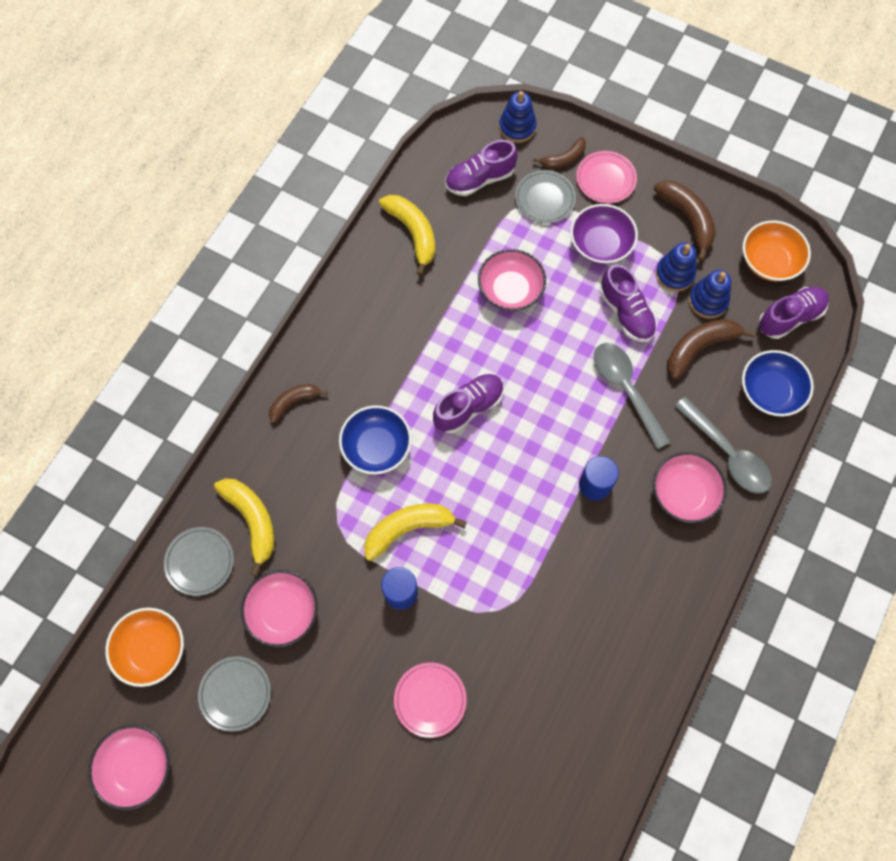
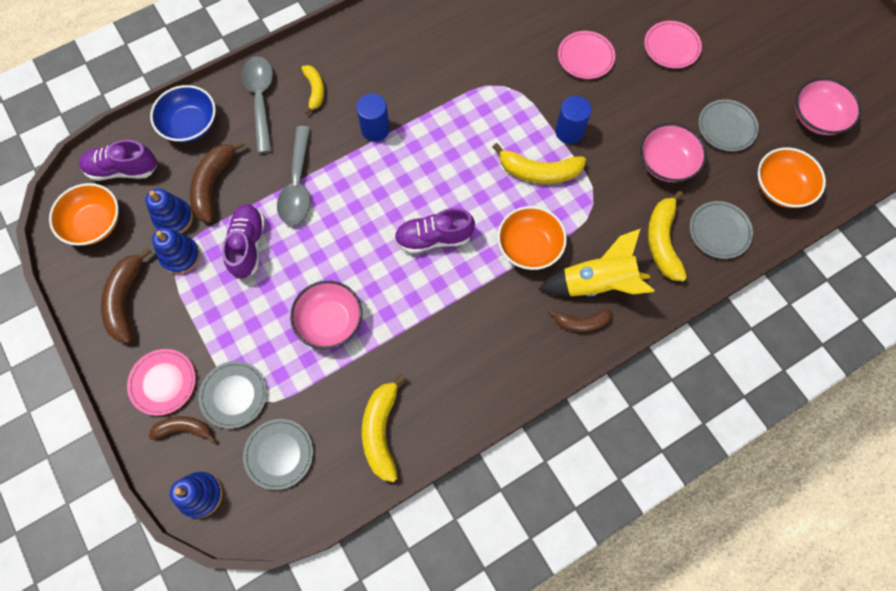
camera: 150 degrees left, 0 degrees up
blue bowl [339,406,412,474] -> orange bowl [497,206,567,270]
purple shoe [445,140,518,196] -> grey plate [243,419,313,490]
purple bowl [571,204,638,264] -> none
pink bowl [653,452,727,523] -> yellow banana [301,65,324,115]
brown banana [667,319,756,379] -> brown banana turned 105 degrees clockwise [190,140,245,223]
none -> yellow rocket [538,229,655,296]
none -> pink plate [644,21,702,69]

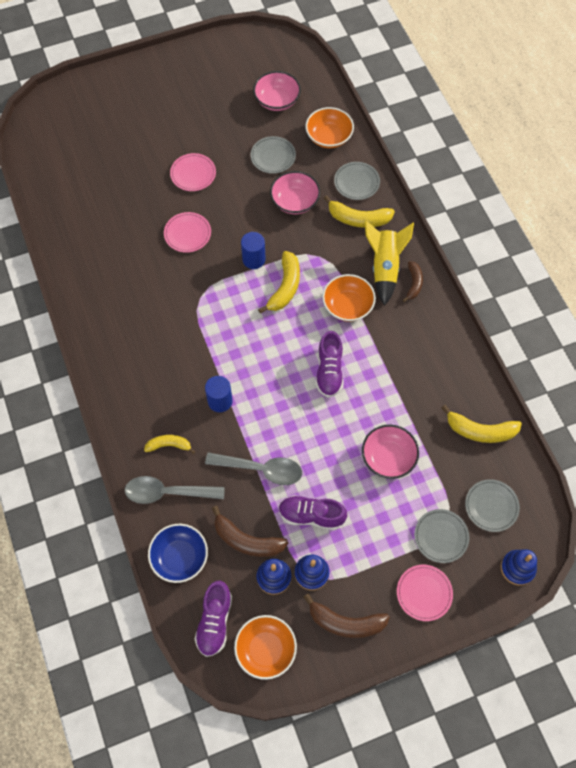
camera: 80 degrees left, 5 degrees down
brown banana [149,416,216,444] -> none

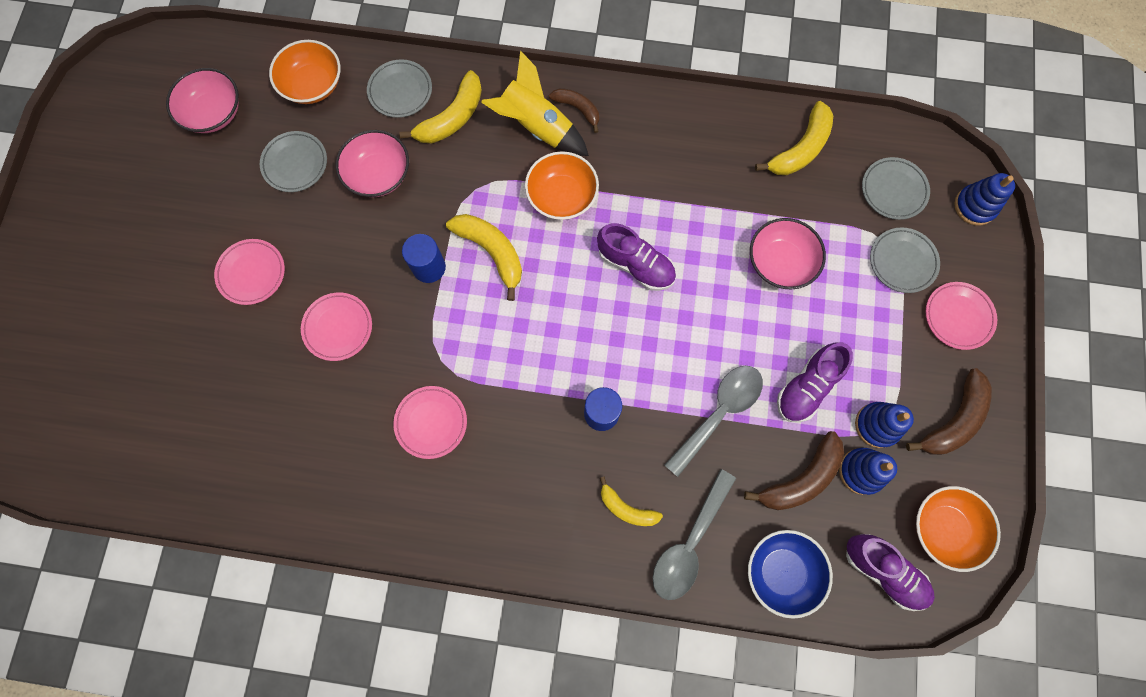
camera: 60 degrees left, 10 degrees up
yellow banana [144,435,195,454] -> yellow banana turned 90 degrees counterclockwise [600,476,663,526]
none -> pink plate [393,386,467,459]

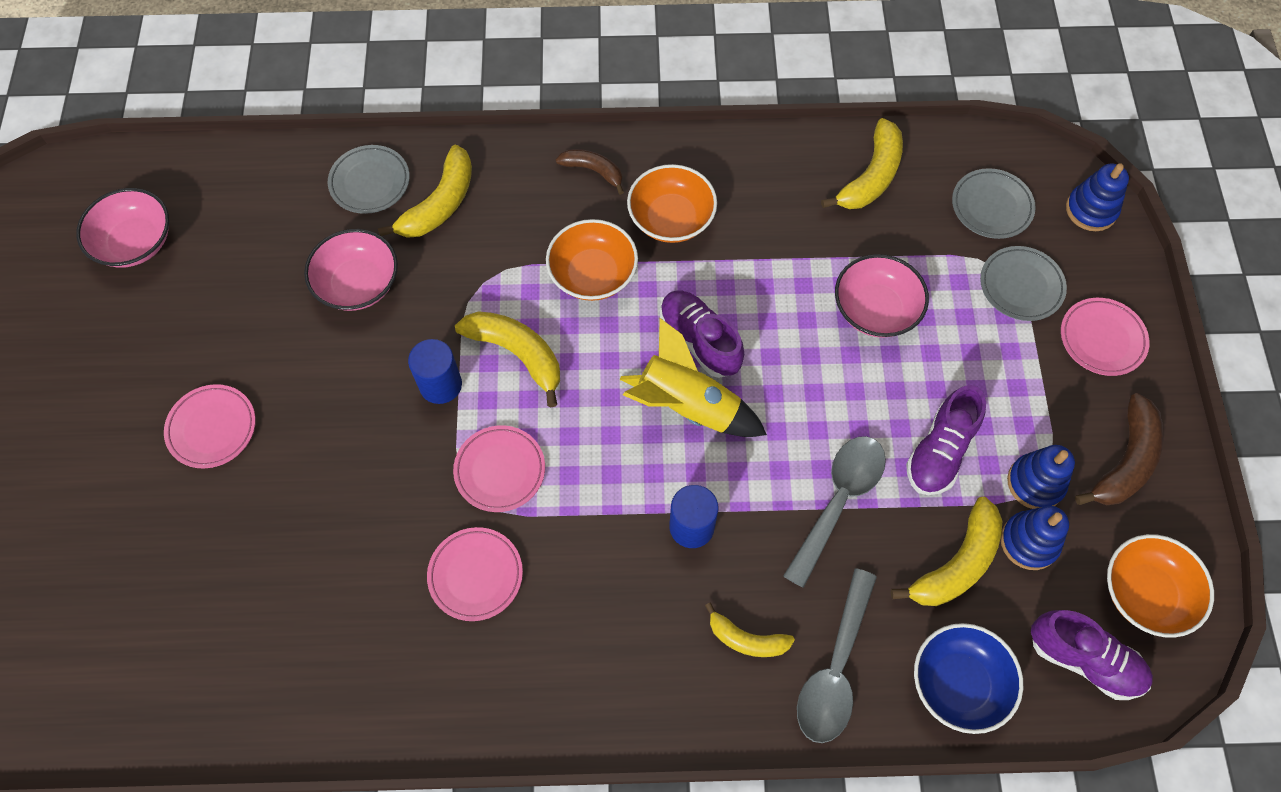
camera: 10 degrees left, 10 degrees down
grey plate [260,131,327,192] -> none
orange bowl [269,40,340,104] -> orange bowl moved to [627,164,717,243]
pink plate [301,293,372,361] -> pink plate moved to [453,425,545,512]
yellow rocket [481,51,589,156] -> yellow rocket moved to [620,318,767,437]
purple shoe [597,223,676,291] -> purple shoe turned 150 degrees counterclockwise [660,291,744,378]
brown banana [744,431,844,510] -> yellow banana [891,497,1002,606]

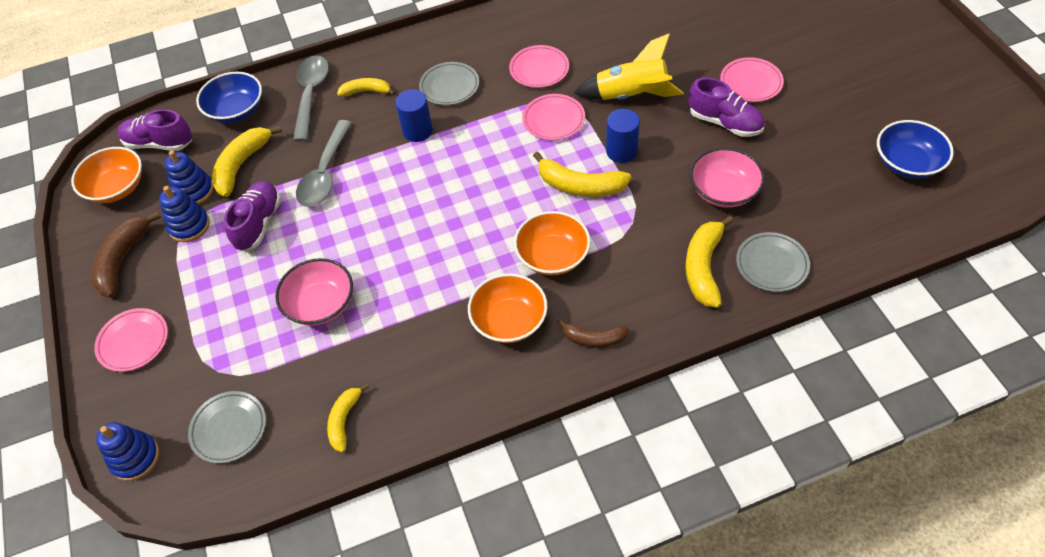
camera: 165 degrees right, 10 degrees down
pink bowl [76,188,169,268] -> blue bowl [877,120,954,179]
yellow rocket [620,318,767,437] -> yellow rocket moved to [574,33,684,100]
purple shoe [660,291,744,378] -> purple shoe moved to [688,77,765,137]
yellow banana [821,118,903,209] -> yellow banana [327,383,369,452], size x0.63
grey plate [980,246,1067,321] -> grey plate moved to [419,62,479,105]

